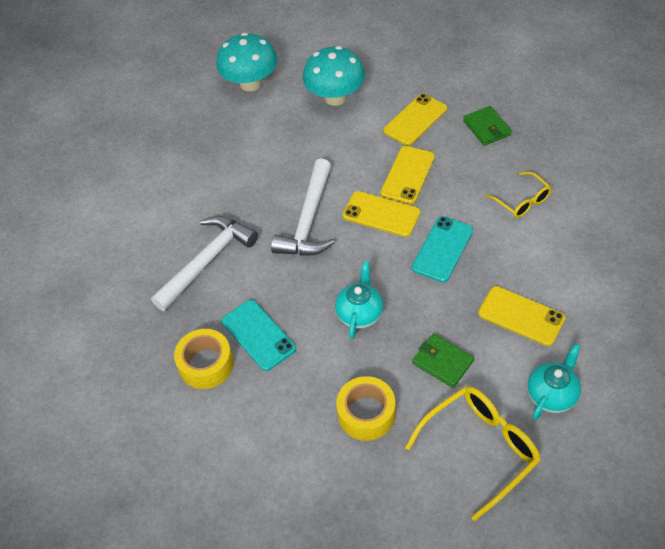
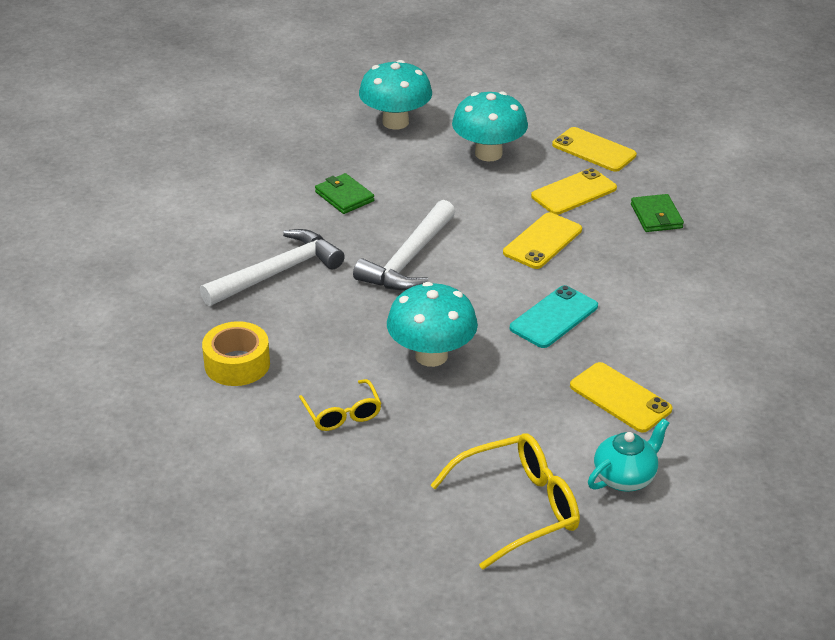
camera: 10 degrees right, 15 degrees down
turquoise phone [222,300,296,371] -> none
turquoise teapot [335,261,383,339] -> turquoise mushroom [387,282,478,367]
yellow tape [336,376,396,441] -> none
yellow phone [342,191,421,237] -> yellow phone moved to [552,127,637,172]
green wallet [412,334,474,388] -> green wallet moved to [315,173,374,214]
yellow glasses [485,171,552,218] -> yellow glasses moved to [299,379,382,431]

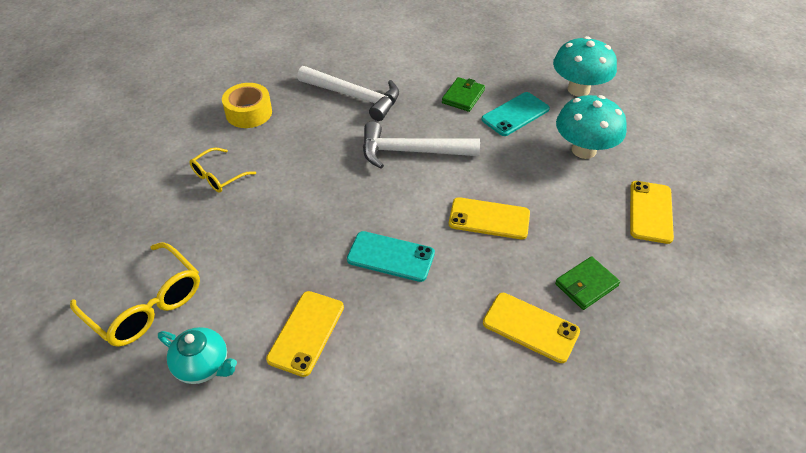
camera: 65 degrees right, 10 degrees up
turquoise mushroom [387,282,478,367] -> none
yellow phone [531,168,617,215] -> yellow phone moved to [483,293,580,363]
none -> turquoise phone [482,92,550,136]

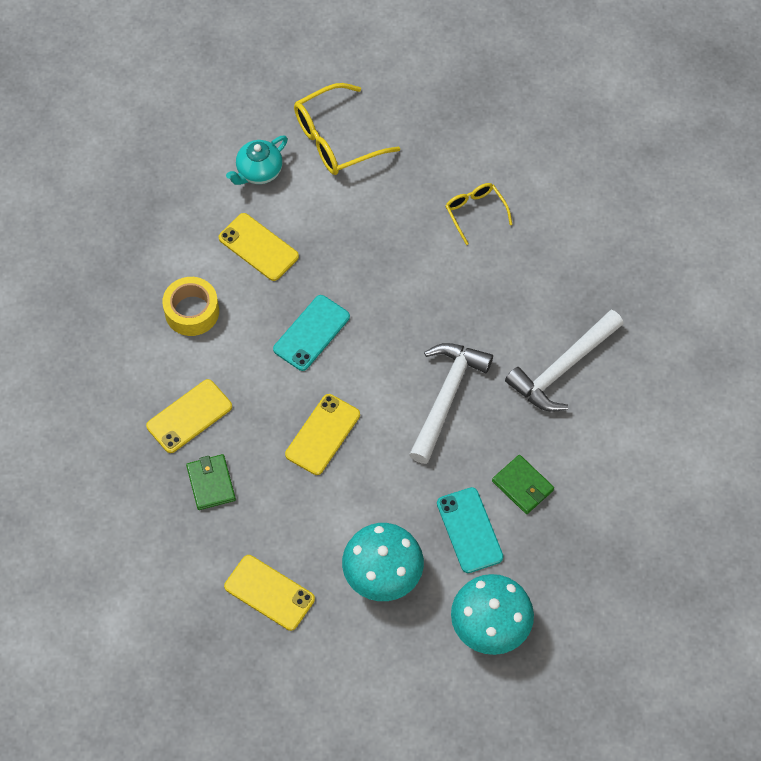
camera: 110 degrees right, 15 degrees up
yellow tape [222,83,272,128] -> yellow tape moved to [162,277,219,336]

